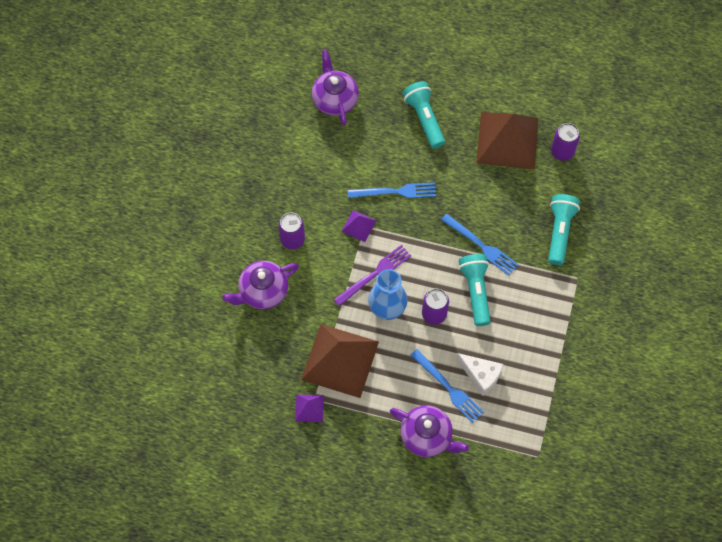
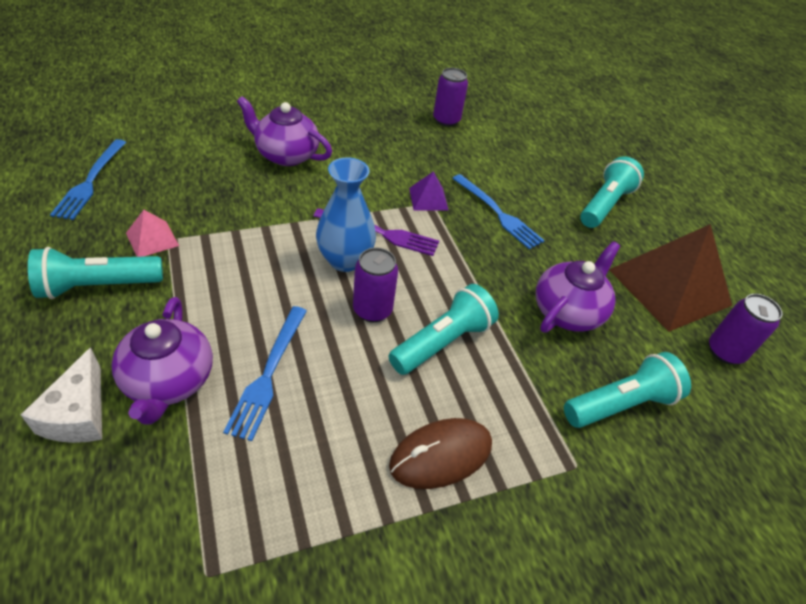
camera: 50 degrees right, 20 degrees down
purple can [278,213,305,249] -> purple can moved to [433,68,468,127]
purple pyramid [295,395,324,422] -> pink pyramid [126,210,179,257]
brown pyramid [301,324,379,398] -> none
purple teapot [312,50,359,126] -> purple teapot moved to [536,241,620,333]
blue fork [441,213,518,276] -> blue fork moved to [50,139,127,220]
white cheese [456,353,503,396] -> white cheese moved to [21,347,102,443]
none -> turquoise flashlight [28,247,163,299]
none -> brown mouse [389,418,492,489]

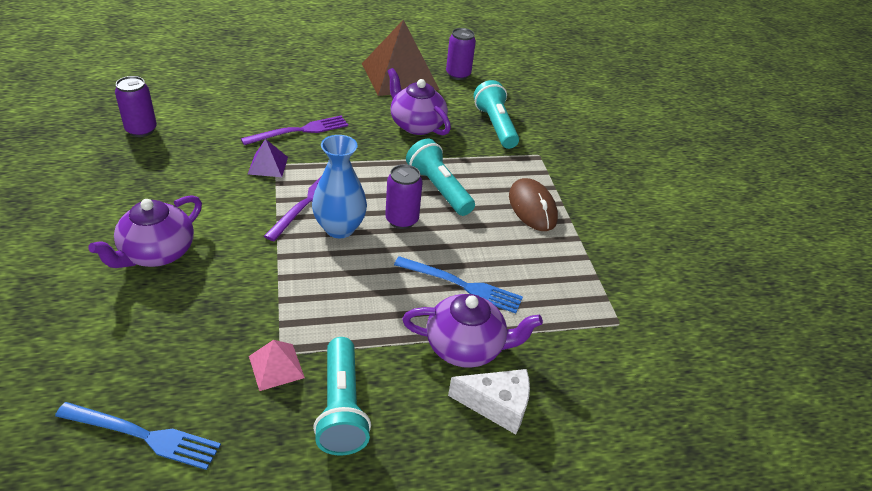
camera: 80 degrees left, 5 degrees down
blue fork [452,174,545,249] -> purple fork [241,116,348,145]
turquoise flashlight [580,156,644,228] -> none

